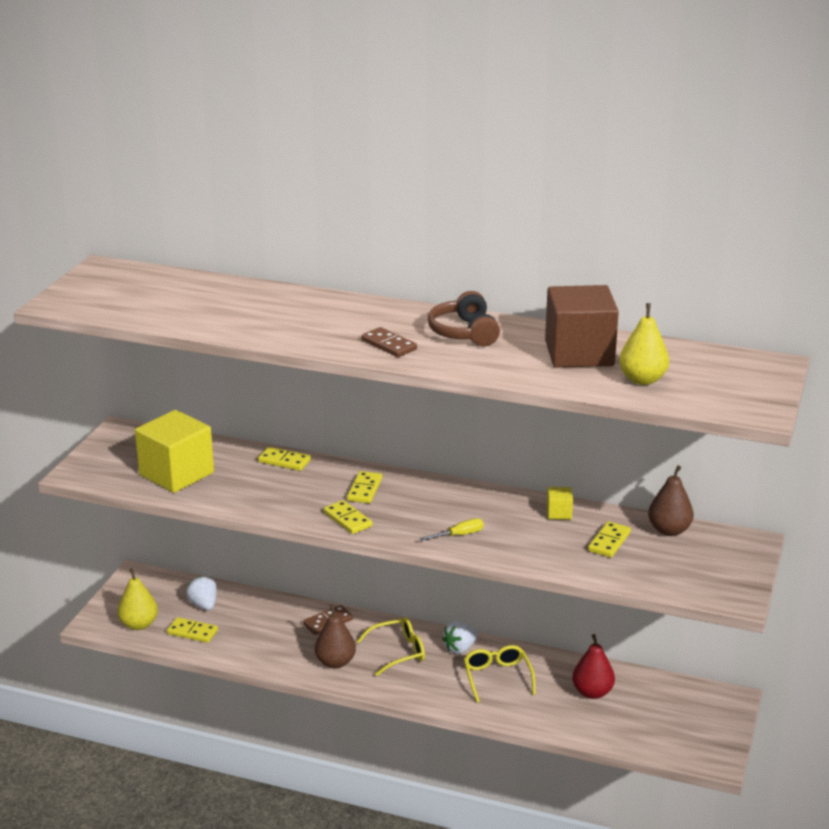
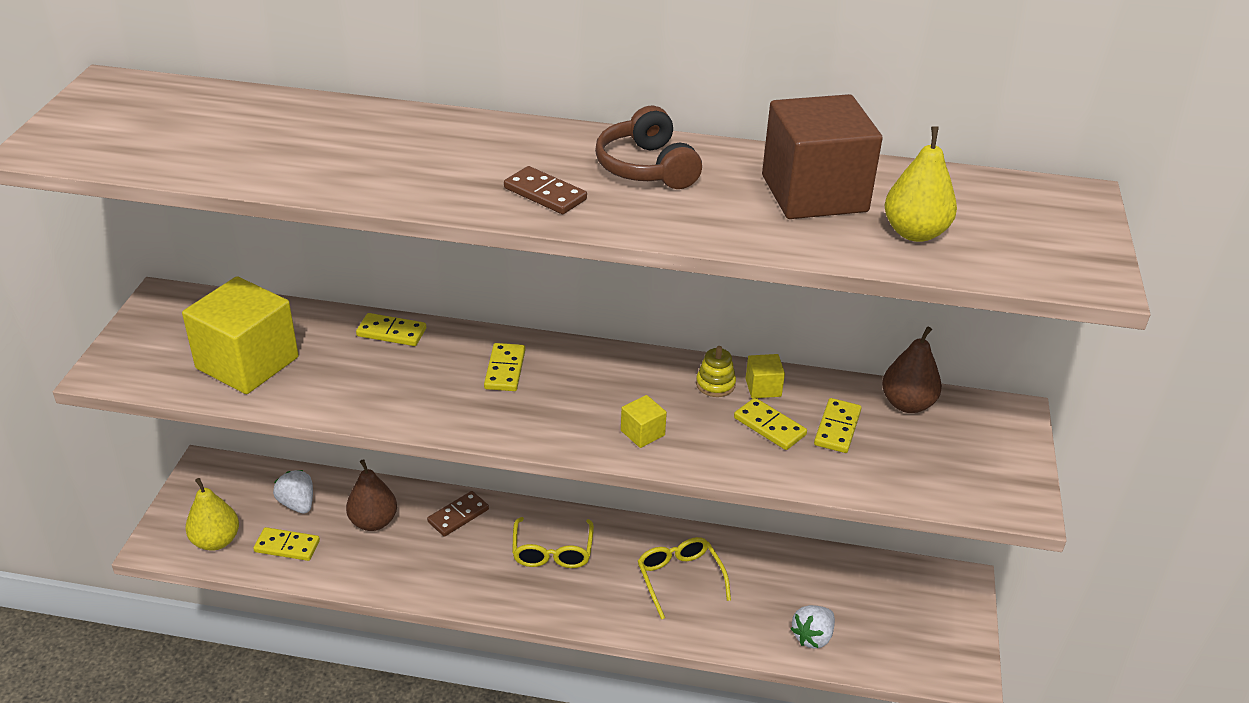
camera: 10 degrees left, 10 degrees up
brown pear [315,605,356,669] -> brown pear moved to [346,459,397,531]
yellow domino [323,500,373,534] -> yellow domino moved to [734,398,807,450]
yellow glasses [357,617,425,676] -> yellow glasses turned 120 degrees clockwise [512,517,594,568]
yellow screwdriver [420,518,484,541] -> yellow cube [621,395,667,448]
white strawberry [442,621,478,654] -> white strawberry moved to [791,605,835,649]
red pear [572,634,615,699] -> none
none -> yellow stacking toy [696,346,736,397]

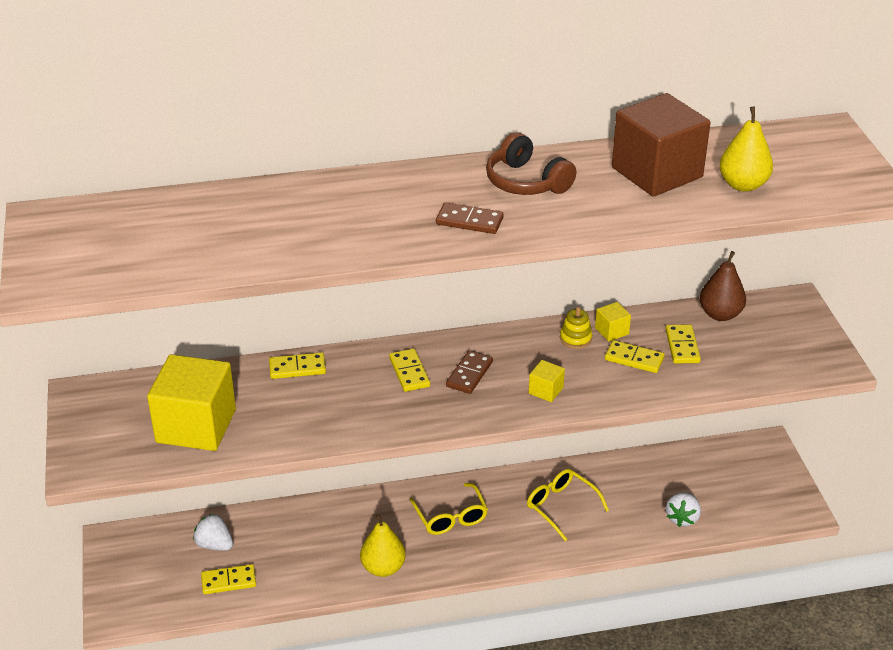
camera: 20 degrees left, 0 degrees up
yellow pear [185,478,239,551] -> yellow pear moved to [360,514,406,577]
brown pear [346,459,397,531] -> none
brown domino [427,491,489,537] -> brown domino moved to [446,350,493,394]

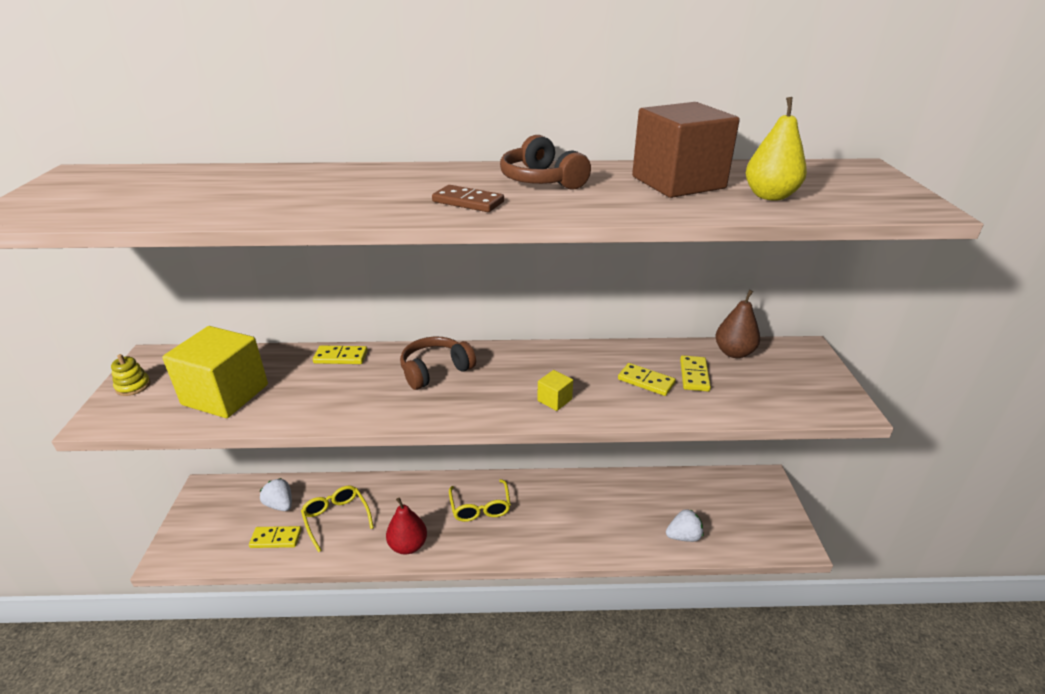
camera: 10 degrees right, 5 degrees down
yellow pear [360,514,406,577] -> red pear [386,497,427,555]
yellow domino [389,348,430,392] -> brown headphones [400,336,476,390]
brown domino [446,350,493,394] -> none
yellow glasses [527,469,609,541] -> yellow glasses moved to [301,485,374,552]
yellow stacking toy [560,307,592,349] -> yellow stacking toy moved to [111,354,151,396]
yellow cube [595,302,631,342] -> none
white strawberry [666,492,701,527] -> white strawberry turned 135 degrees counterclockwise [666,509,703,542]

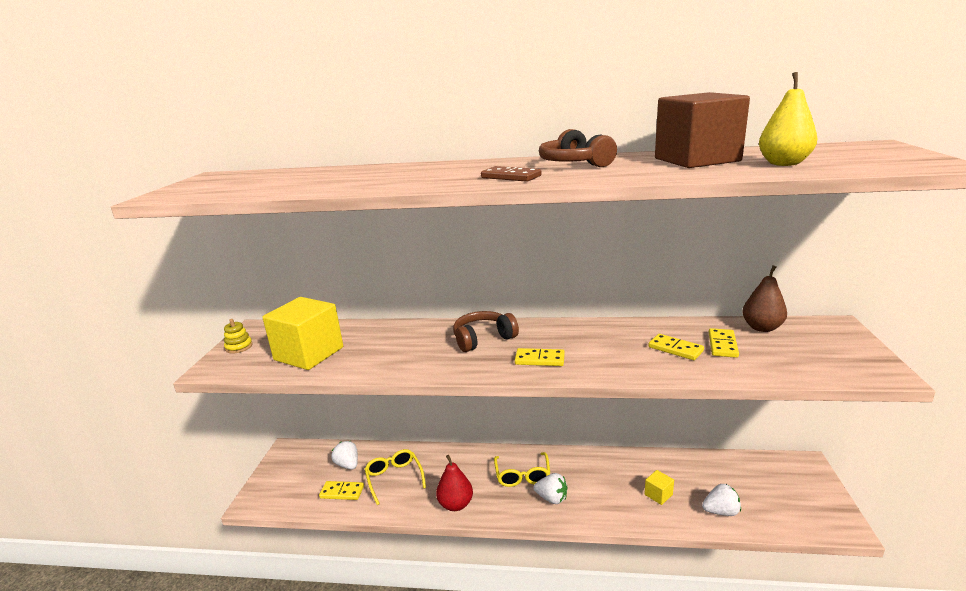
camera: 10 degrees right, 10 degrees down
yellow domino [313,345,368,364] -> yellow domino moved to [515,348,565,366]
yellow cube [537,370,573,411] -> yellow cube moved to [645,470,674,505]
none -> white strawberry [534,473,567,504]

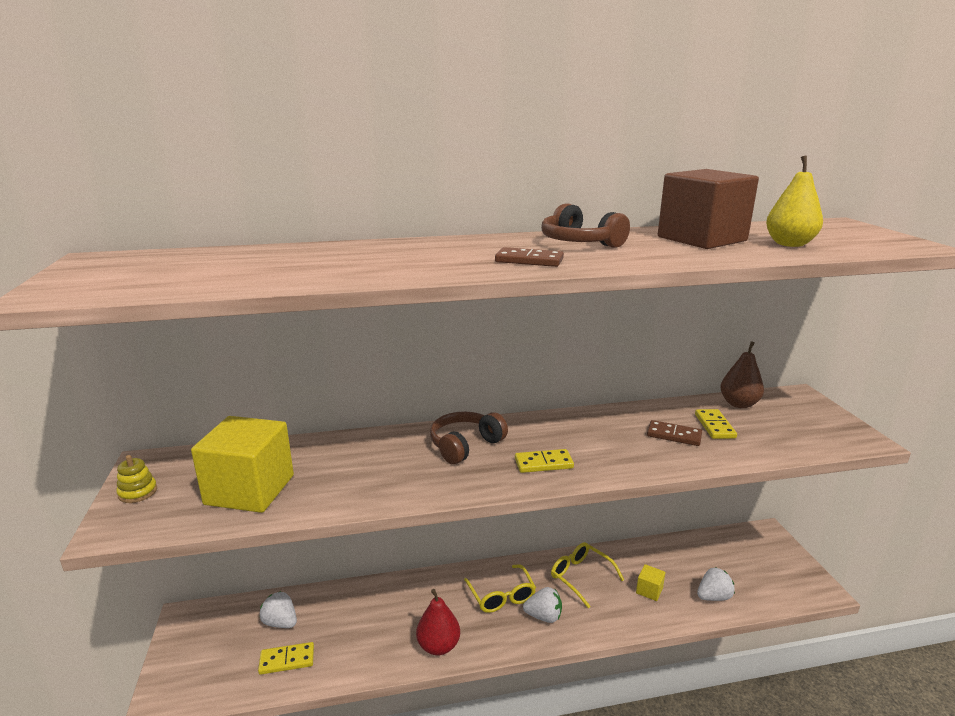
camera: 20 degrees left, 0 degrees up
yellow glasses [365,449,426,505] -> yellow glasses moved to [551,542,624,609]
yellow domino [648,334,704,360] -> brown domino [647,420,702,446]

